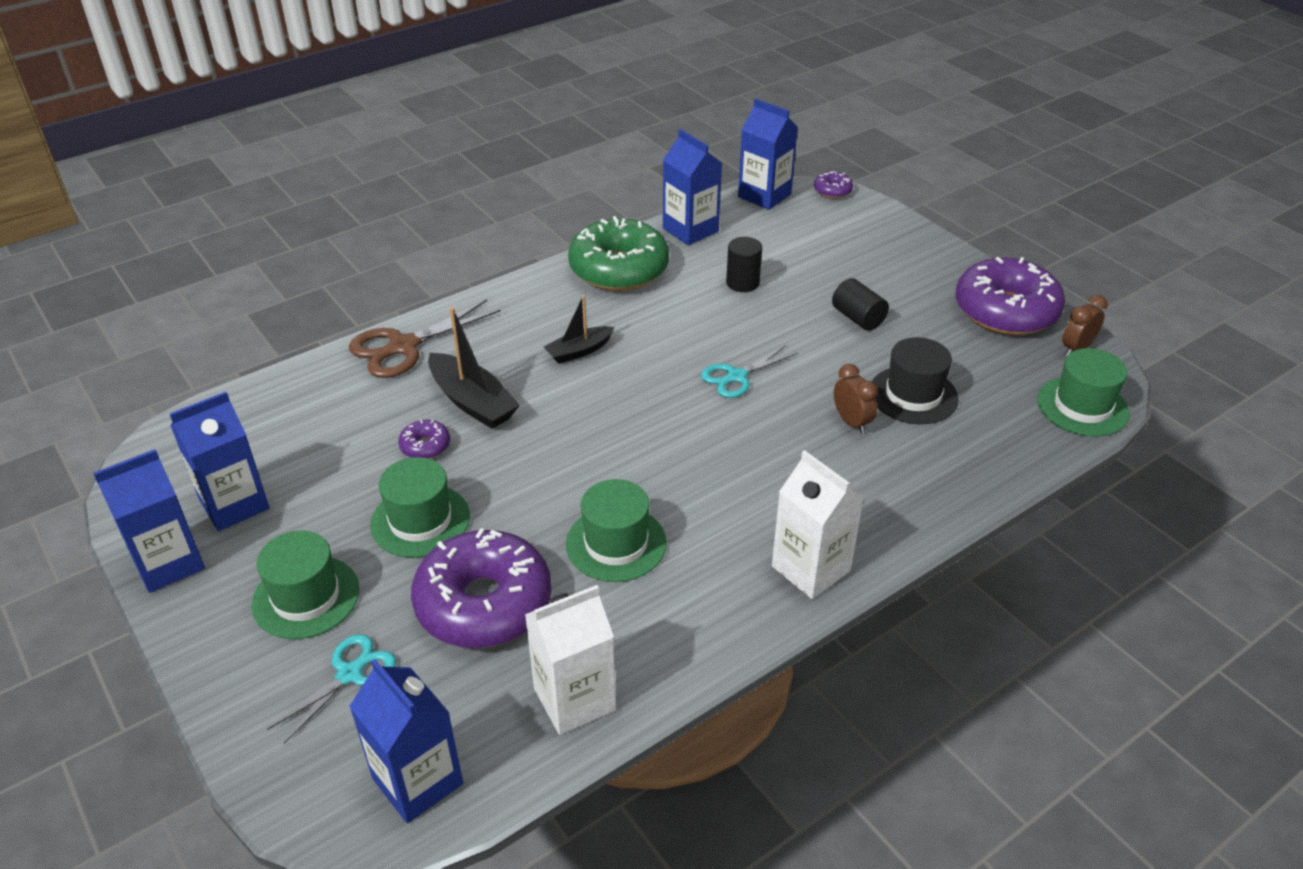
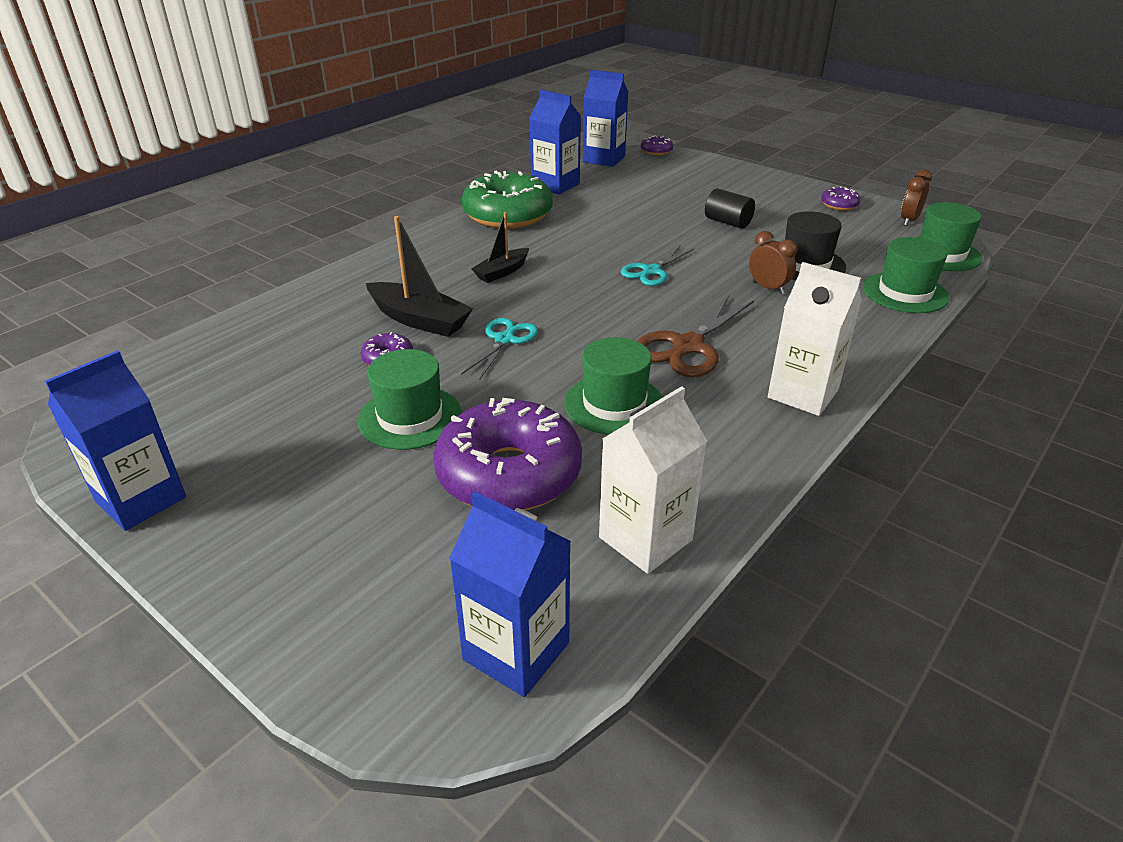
camera: 15 degrees left, 5 degrees down
blue carton [170,392,270,531] -> none
green hat [252,531,359,639] -> green hat moved to [863,237,949,313]
turquoise scissors [267,634,396,744] -> turquoise scissors moved to [461,318,538,380]
brown scissors [349,299,501,378] -> brown scissors moved to [637,294,754,377]
black cylinder [726,237,762,292] -> none
purple donut [956,257,1065,335] -> purple donut [821,186,861,211], size x0.43

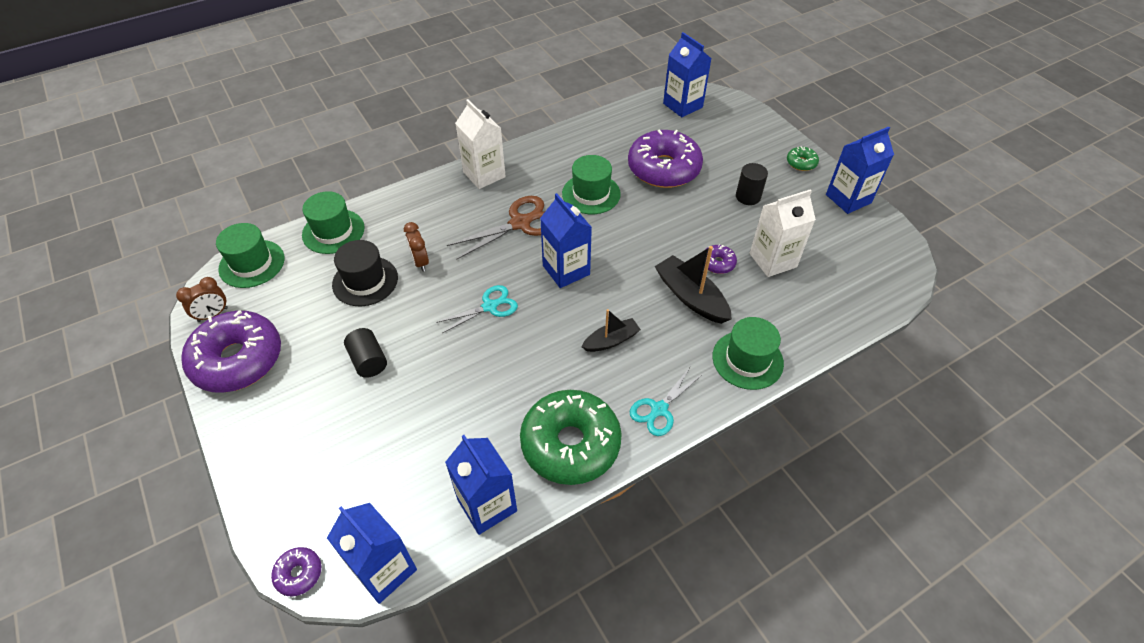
camera: 160 degrees left, 15 degrees up
green hat [358,349,462,450] -> green hat moved to [712,317,784,390]
turquoise scissors [461,318,538,380] -> turquoise scissors moved to [630,367,702,436]
white carton [599,386,708,574] -> white carton moved to [750,189,816,277]
purple donut [821,186,861,211] -> purple donut [181,310,281,393], size x2.35
none -> blue carton [540,193,592,288]
none -> black cylinder [736,163,768,205]
none -> green donut [787,146,819,171]

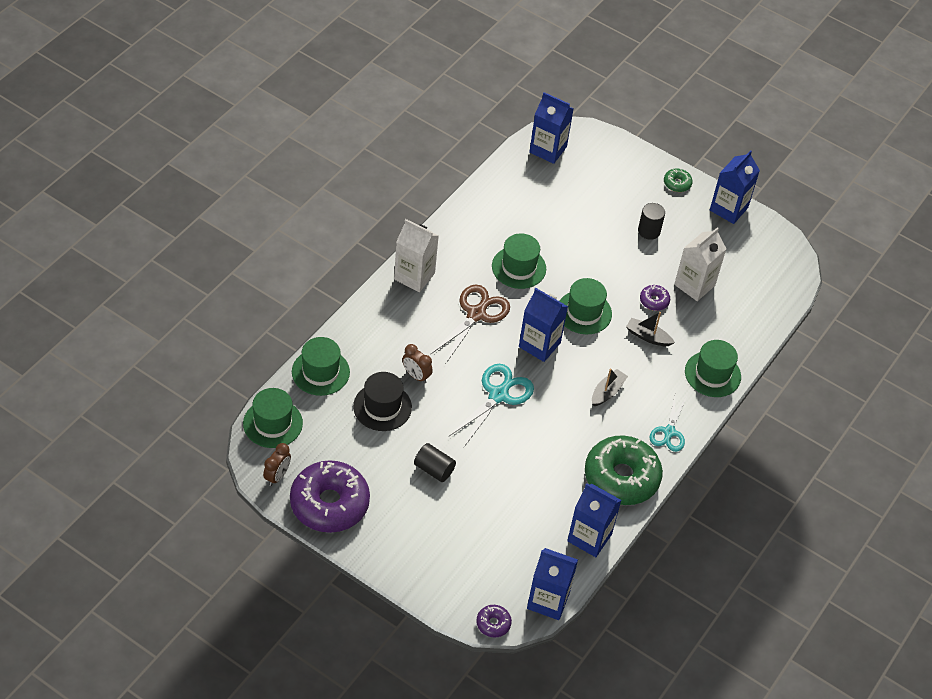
camera: 30 degrees left, 0 degrees up
turquoise scissors [436,285,518,333] -> turquoise scissors [449,364,534,447], size x1.53
purple donut [628,129,703,188] -> none
black boat [655,246,732,324] -> black boat [626,312,675,346], size x0.63
none -> green hat [560,278,612,334]

